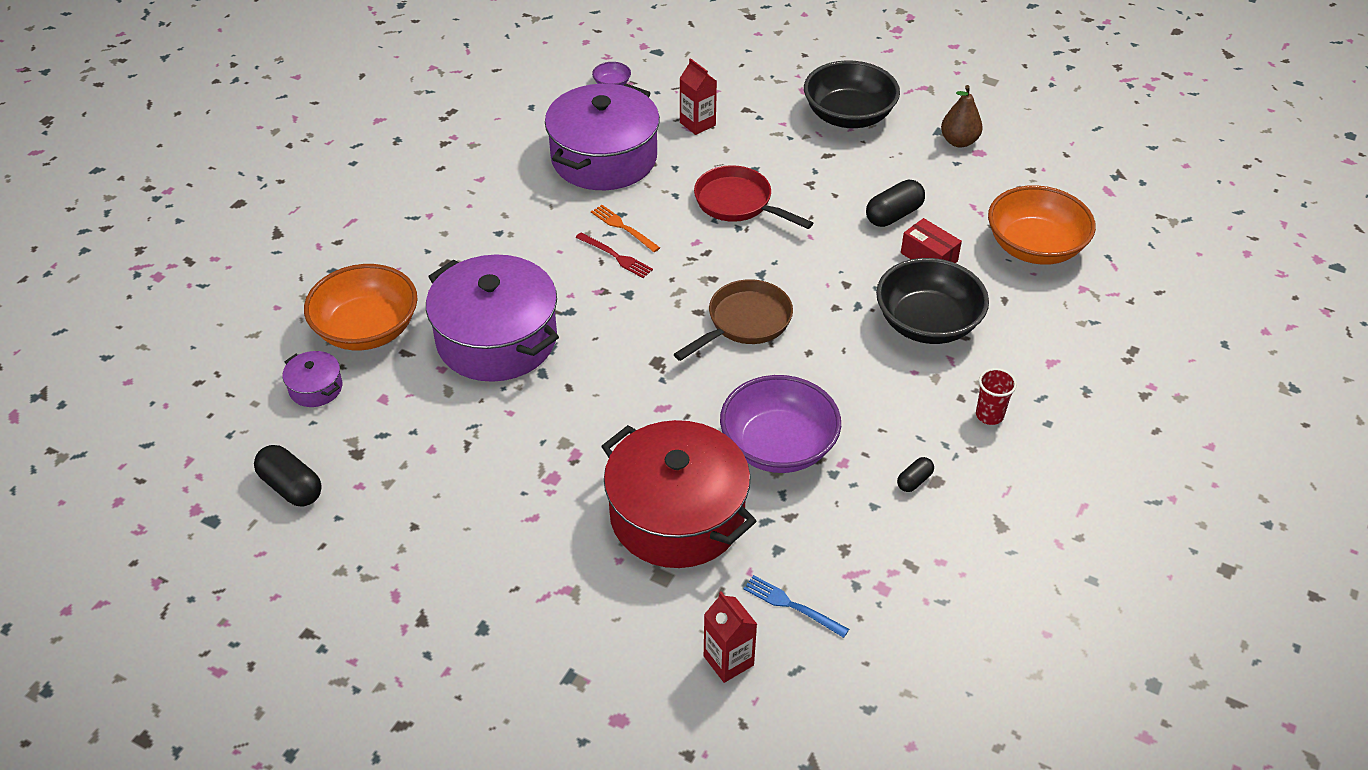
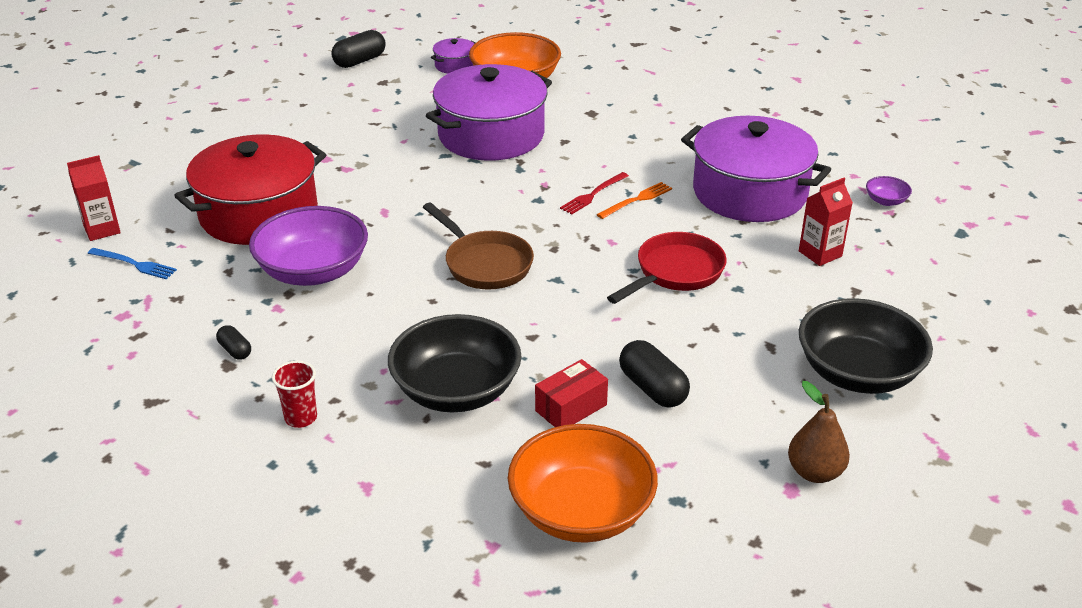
camera: 95 degrees right, 10 degrees down
blue fork [743,575,849,638] -> blue fork turned 75 degrees clockwise [87,248,177,279]

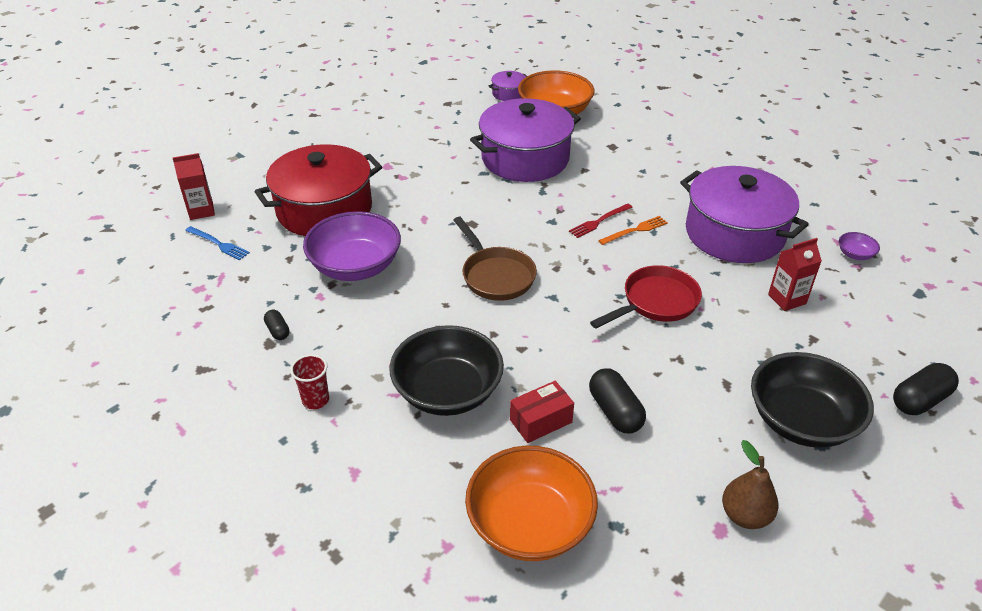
camera: 10 degrees right, 5 degrees up
black capsule [331,30,386,68] -> black capsule moved to [893,363,959,415]

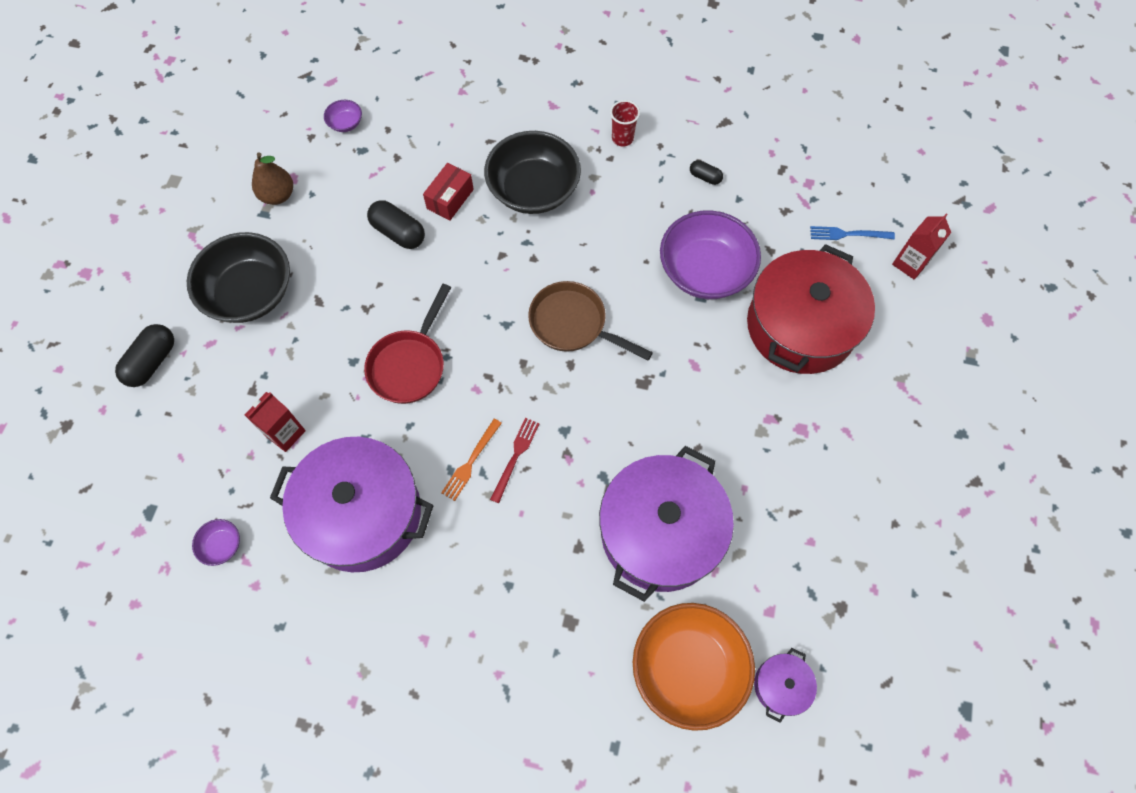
camera: 150 degrees right, 25 degrees up
orange bowl [465,445,598,561] -> none
none -> purple bowl [324,100,362,132]

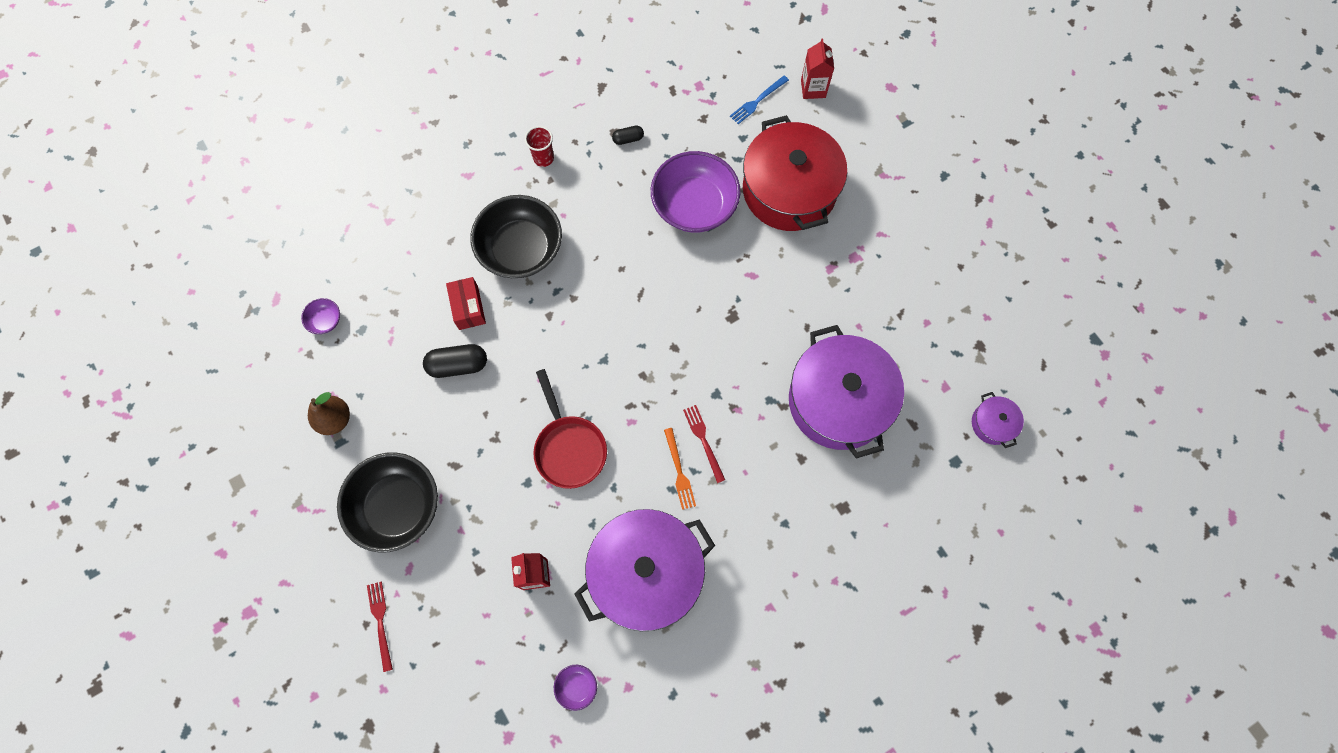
camera: 45 degrees left, 5 degrees up
black capsule [115,324,174,387] -> red fork [367,581,393,672]
brown pan [528,281,653,360] -> none
orange bowl [633,603,755,731] -> none

